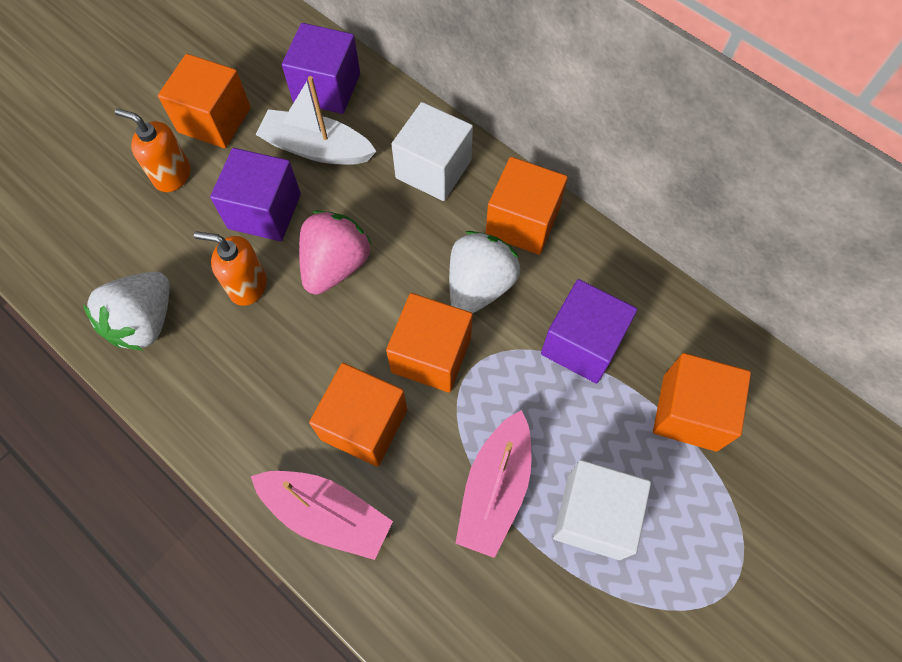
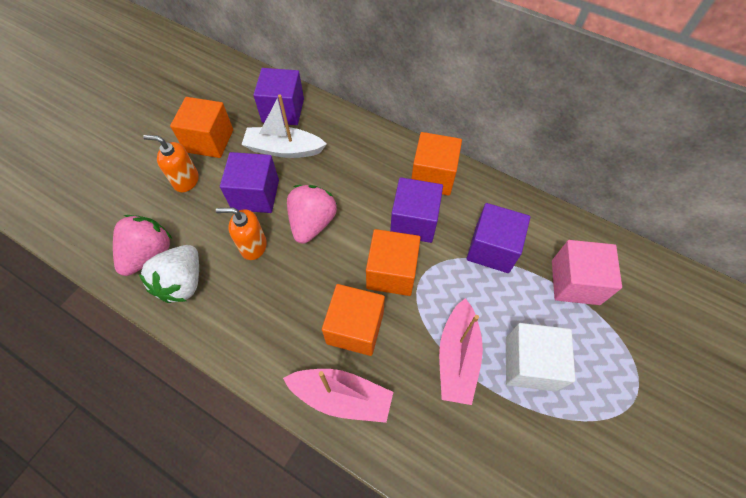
camera: 10 degrees left, 5 degrees down
white cube [391,102,473,201] -> none
white strawberry [449,231,520,314] -> purple cube [390,177,443,243]
orange cube [653,353,751,452] -> pink cube [552,240,622,305]
none -> pink strawberry [113,215,172,276]

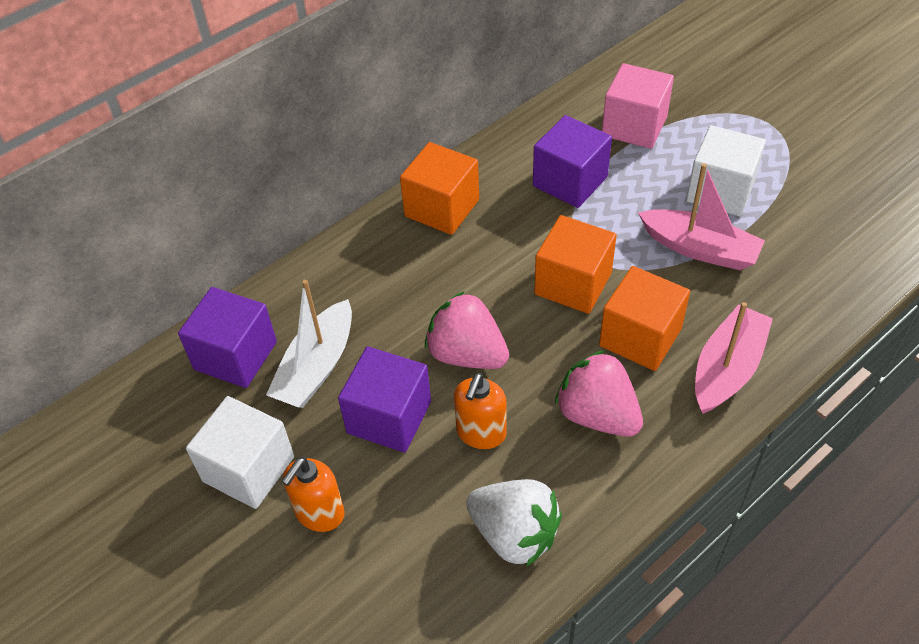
camera: 70 degrees left, 10 degrees down
pink strawberry [113,215,172,276] -> pink strawberry moved to [555,350,643,437]
orange cube [170,97,233,158] -> white cube [186,396,294,509]
purple cube [390,177,443,243] -> none

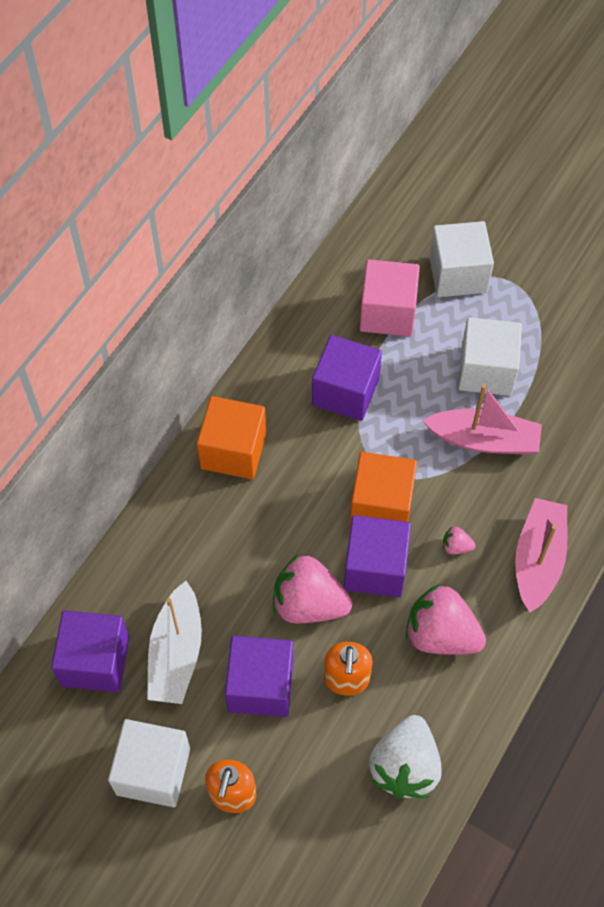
camera: 20 degrees left, 10 degrees up
white strawberry [466,479,562,567] -> white strawberry turned 90 degrees clockwise [369,715,442,798]
orange cube [599,266,690,371] -> pink strawberry [443,526,476,555]
none -> purple cube [344,515,411,597]
none -> white cube [429,221,494,297]

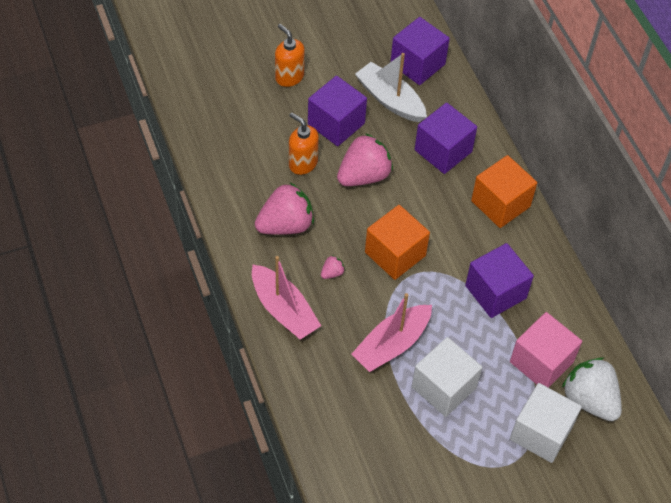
camera: 125 degrees right, 5 degrees down
white cube [108,719,190,807] -> none
purple cube [344,515,411,597] -> purple cube moved to [415,103,477,174]
white strawberry [369,715,442,798] -> white strawberry moved to [562,357,622,421]

